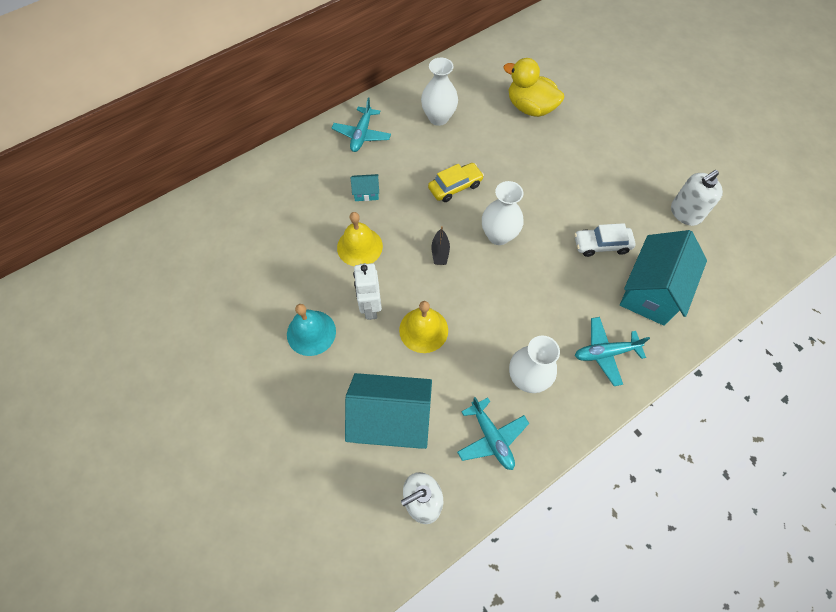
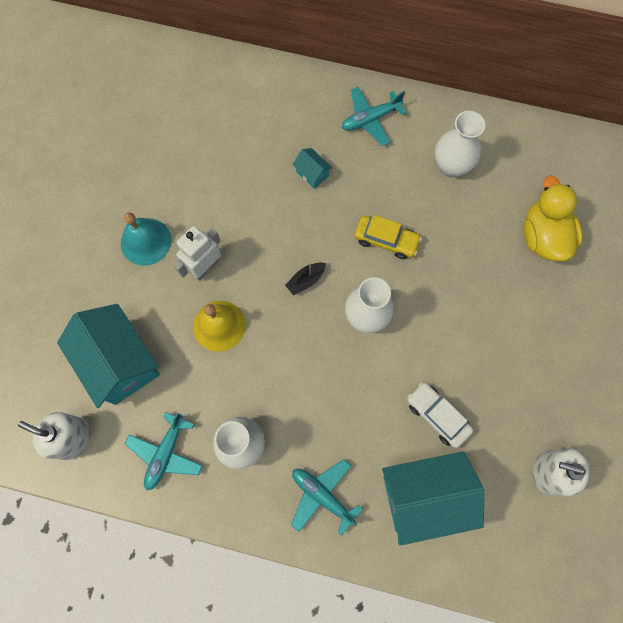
camera: 50 degrees right, 10 degrees up
yellow bell [337,212,383,266] -> none

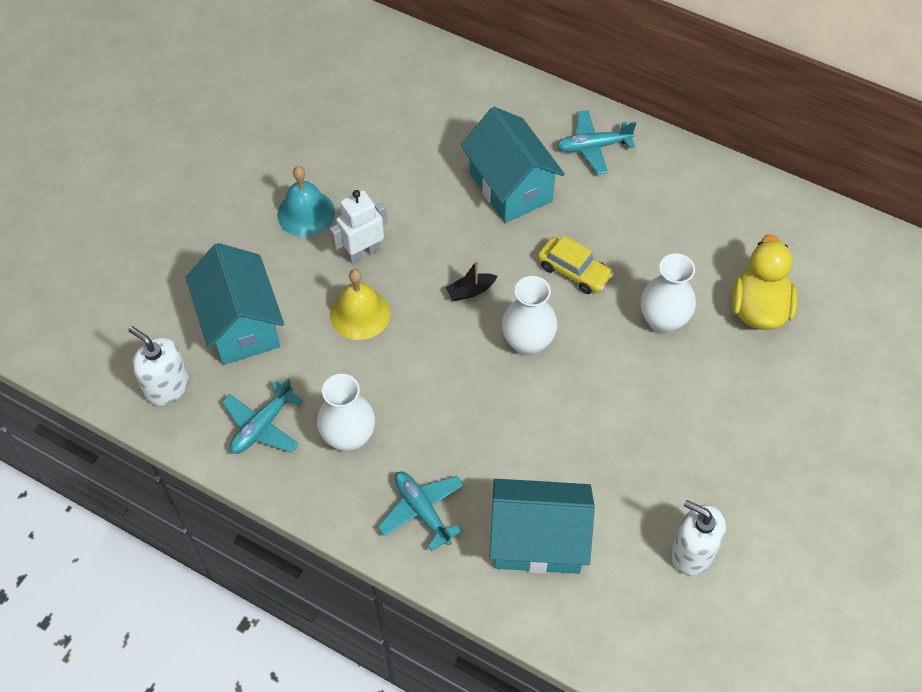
camera: 15 degrees right, 15 degrees down
turquoise house [292,148,333,189] -> turquoise house [461,107,565,223], size x2.34
white car [407,382,473,448] -> none
white vase [435,111,485,177] -> white vase moved to [641,253,696,334]

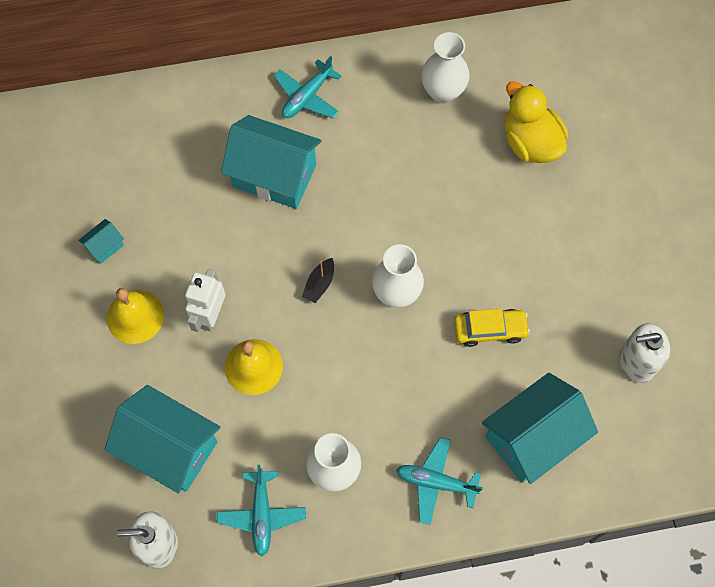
camera: 40 degrees left, 10 degrees up
turquoise bell [277,166,335,237] -> yellow bell [107,288,164,344]
yellow car [538,235,614,294] -> yellow car moved to [454,309,530,347]
white vase [641,253,696,334] -> white vase moved to [421,32,470,104]
none -> turquoise house [78,219,124,264]

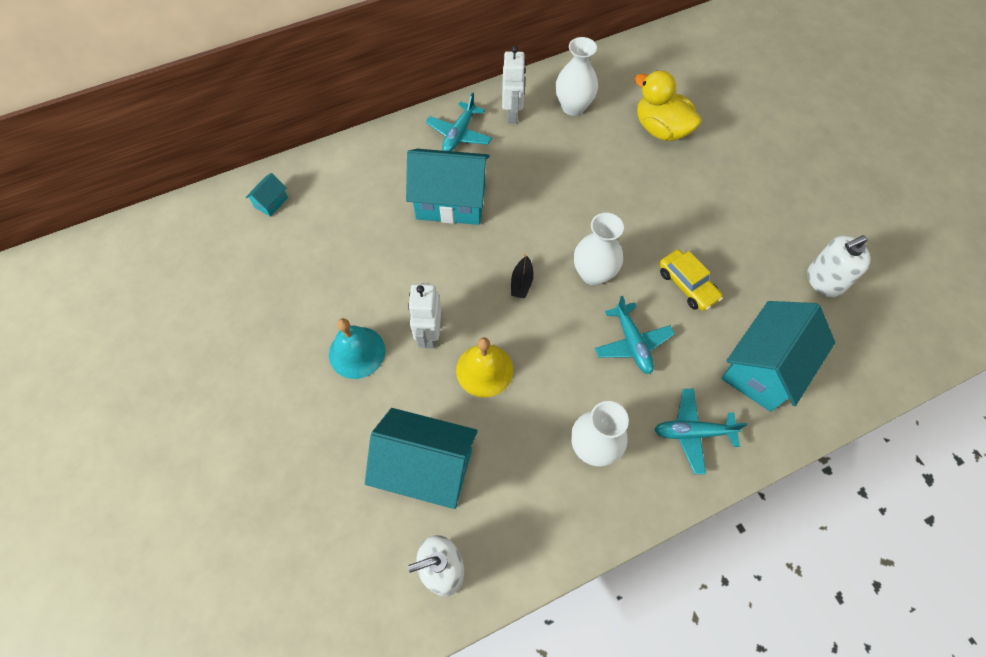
camera: 15 degrees left, 5 degrees down
turquoise house [78,219,124,264] -> turquoise house moved to [245,173,288,217]
yellow bell [107,288,164,344] -> turquoise bell [329,318,385,379]
turquoise plane [217,465,306,556] -> turquoise plane moved to [595,296,674,374]
yellow car [454,309,530,347] -> yellow car turned 75 degrees clockwise [659,250,723,311]
none -> white robot [502,46,526,123]

